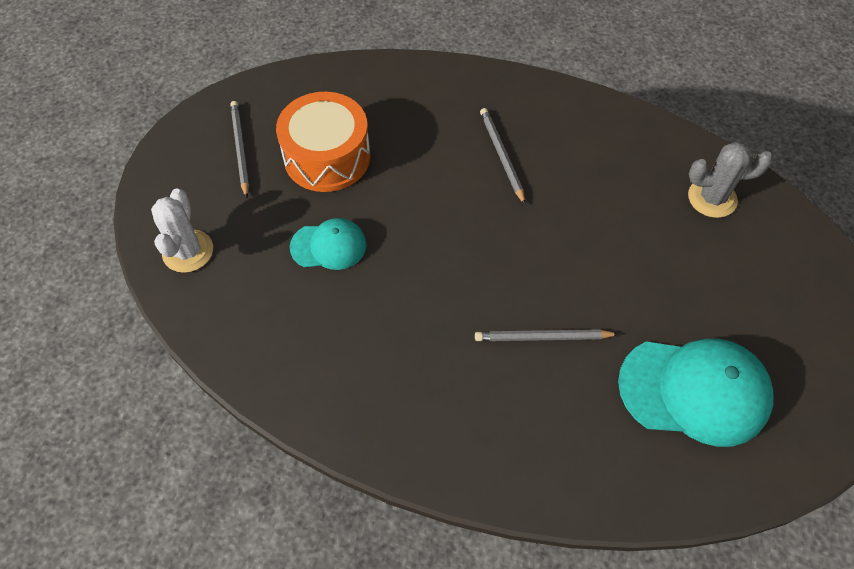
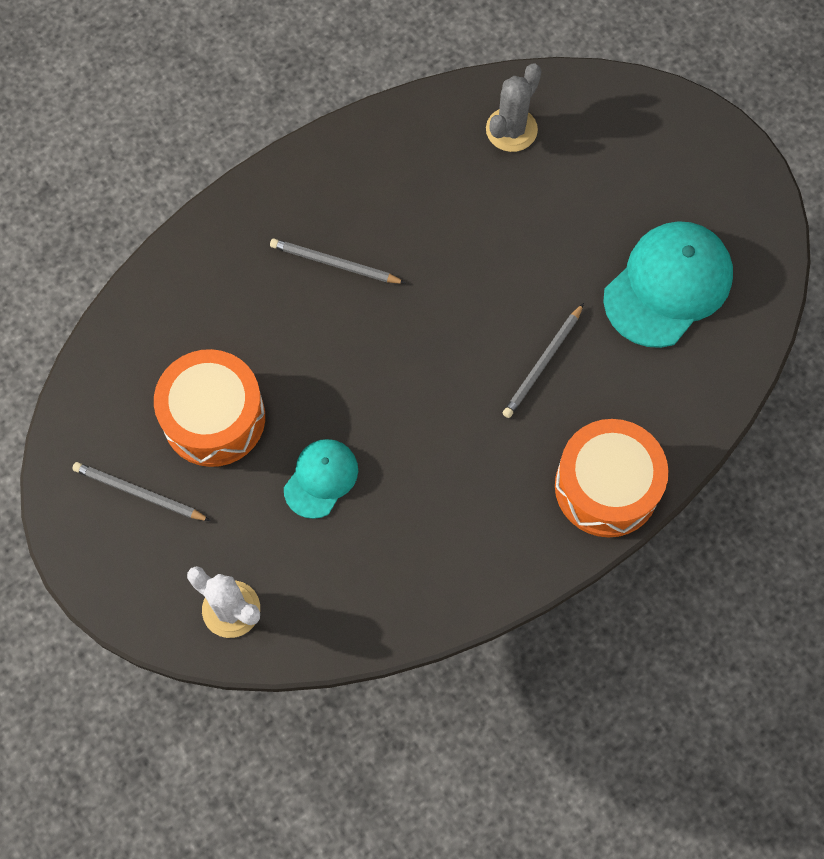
camera: 55 degrees left, 10 degrees up
none -> orange drum [555,419,668,538]

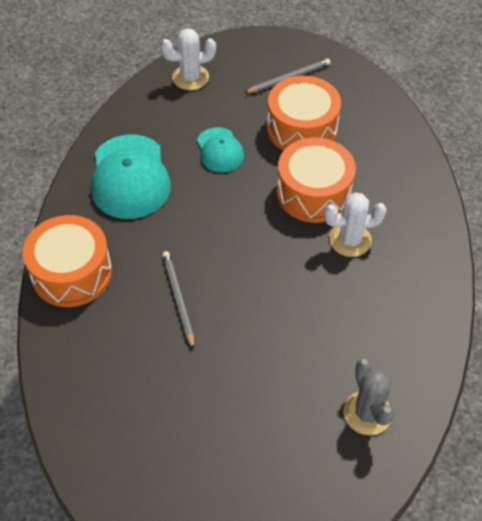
camera: 130 degrees right, 15 degrees down
grey pencil [270,239,405,284] -> white cactus [324,192,387,257]
turquoise cap [603,221,733,348] -> turquoise cap moved to [91,134,171,219]
none -> orange drum [277,138,356,223]

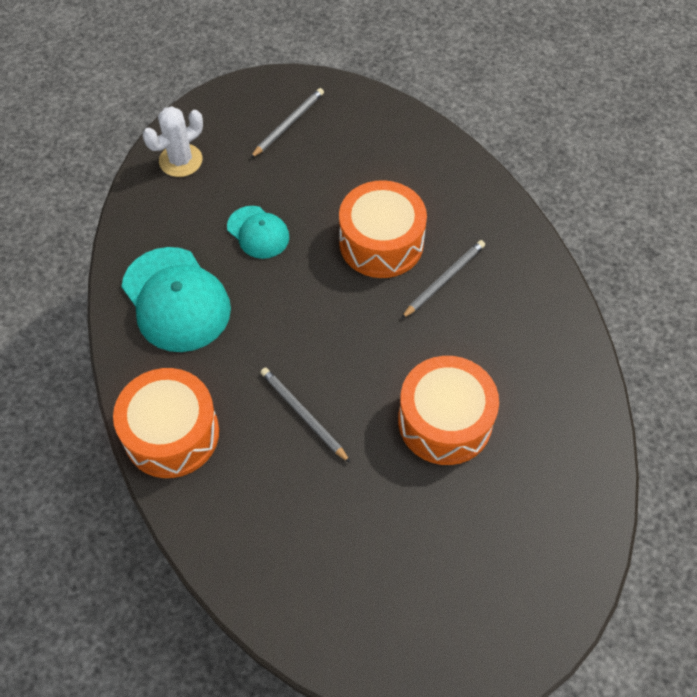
camera: 25 degrees left, 5 degrees up
orange drum [267,76,341,151] -> orange drum moved to [398,356,499,465]
white cactus [324,192,387,257] -> grey pencil [401,240,485,319]
grey cactus [343,359,394,435] -> none

